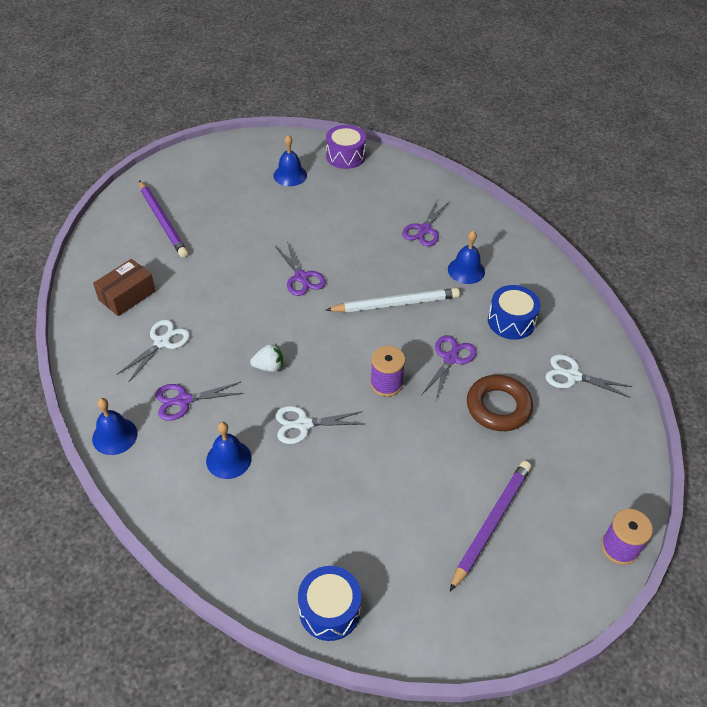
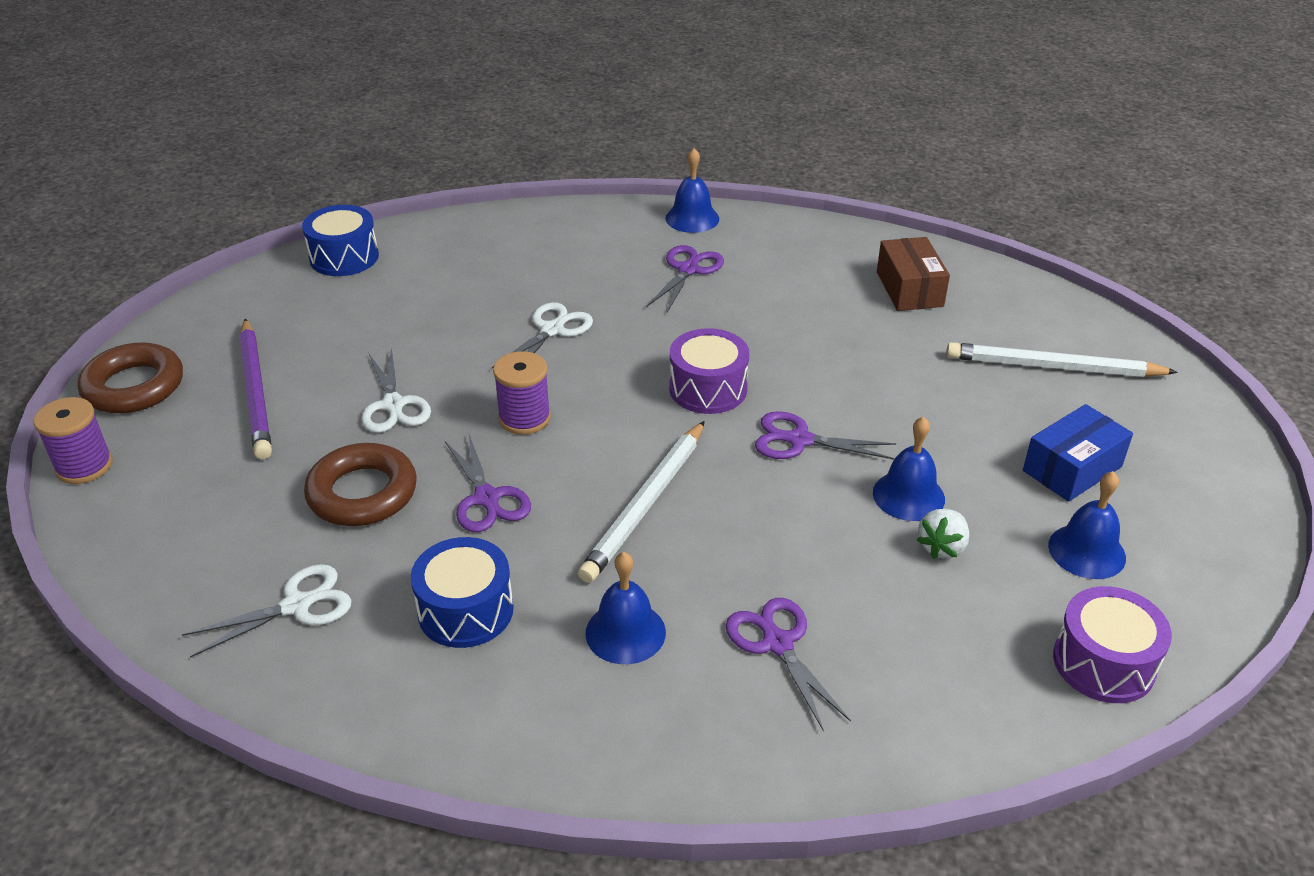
camera: 130 degrees right, 10 degrees down
white scissors [117,319,190,381] -> white scissors moved to [361,347,431,433]
purple pencil [139,180,188,258] -> white pencil [946,342,1178,377]
blue bell [206,422,252,479] -> blue bell moved to [873,416,945,521]
white strawberry [250,344,283,372] -> white strawberry moved to [917,509,969,559]
none -> brown ring [78,342,183,413]
none -> purple drum [669,328,749,414]
none -> blue box [1023,404,1133,502]

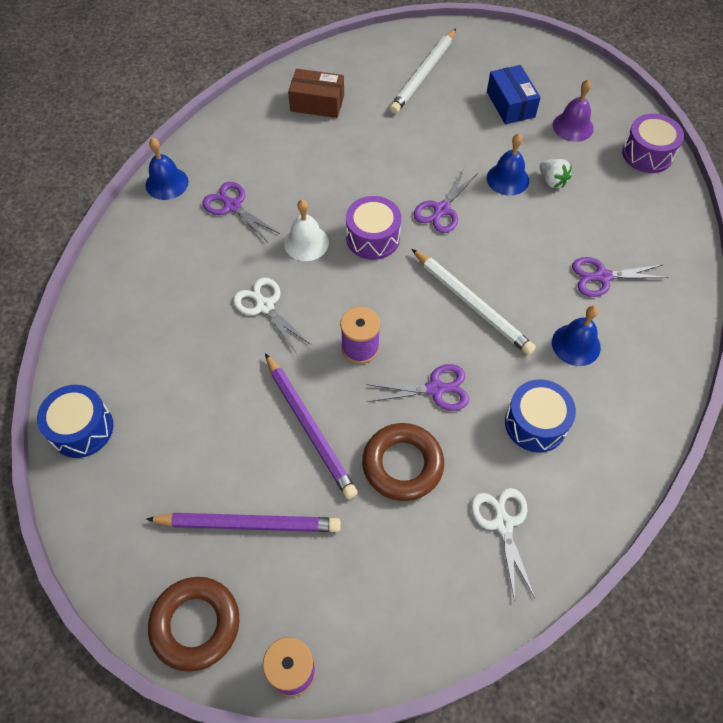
camera: 70 degrees left, 20 degrees up
white scissors [361,347,431,433] -> purple pencil [265,353,358,499]
blue bell [1048,471,1126,579] -> purple bell [553,80,594,142]
none -> white bell [284,200,329,261]

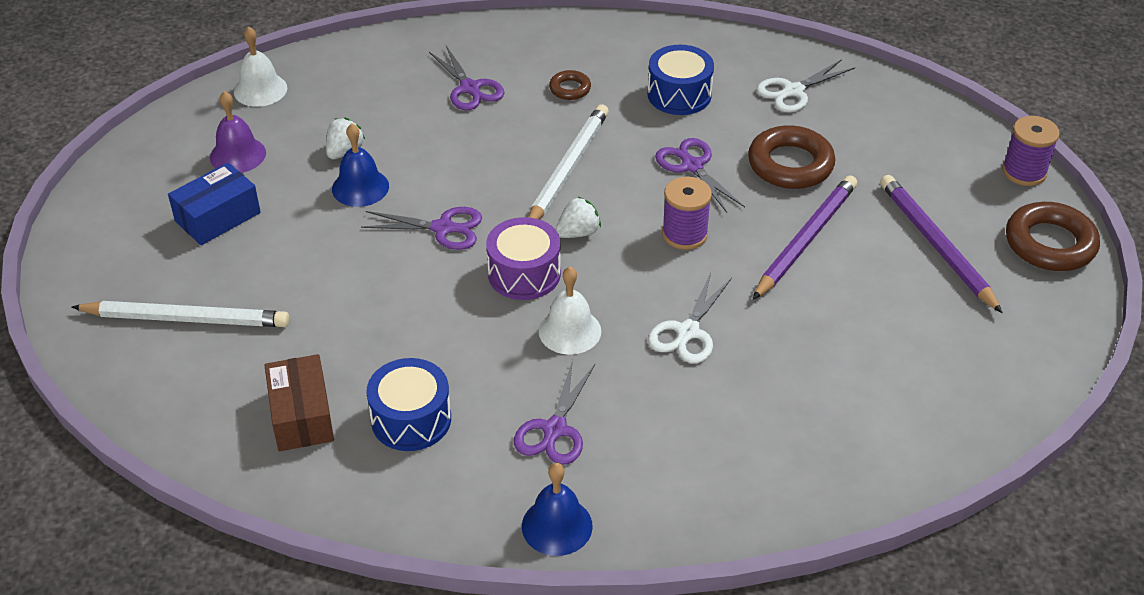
camera: 115 degrees left, 15 degrees down
blue drum [37,385,113,458] -> blue drum moved to [367,358,451,451]
blue bell [552,306,601,366] -> brown ring [549,70,591,100]
purple drum [622,114,684,173] -> white bell [234,26,287,107]
none -> white strawberry [556,197,601,238]

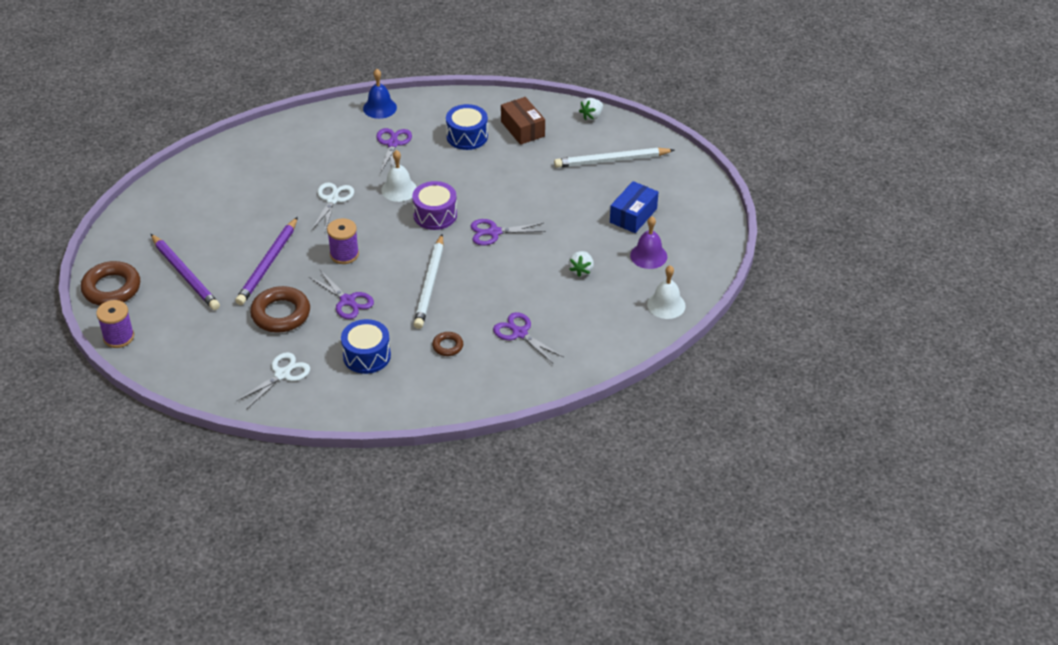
camera: 165 degrees right, 0 degrees up
blue bell [332,123,389,207] -> none
white strawberry [556,197,601,238] -> white strawberry moved to [579,98,603,120]

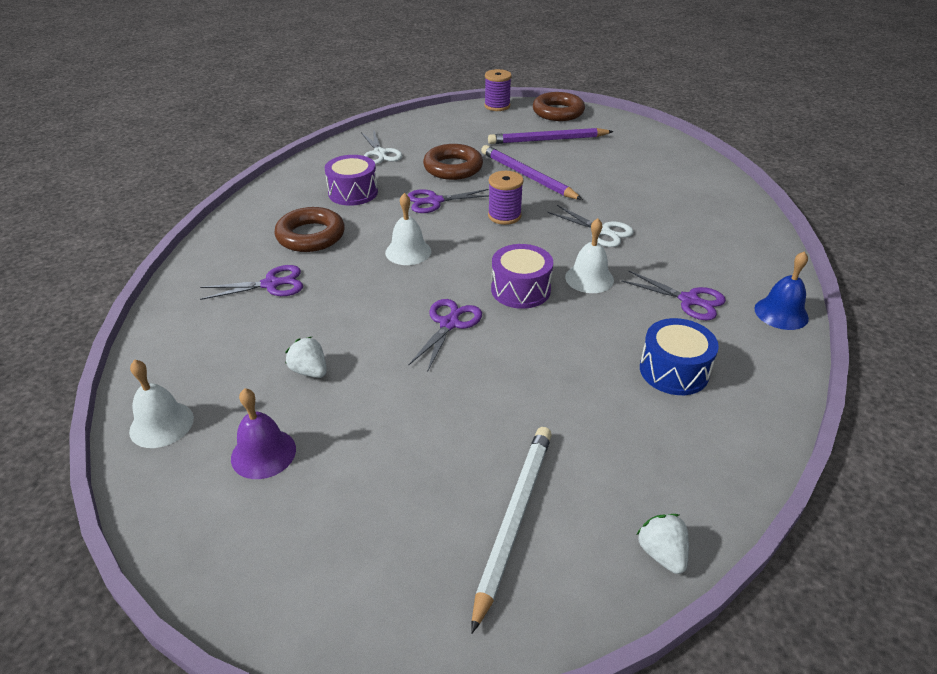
camera: 120 degrees right, 5 degrees down
blue drum [341,319,391,374] -> purple drum [325,155,378,206]
white pencil [414,234,444,329] -> white bell [385,193,431,265]
brown ring [432,332,463,356] -> brown ring [274,207,345,252], size x1.95
brown box [501,97,545,145] -> none
blue box [610,181,658,233] -> none

